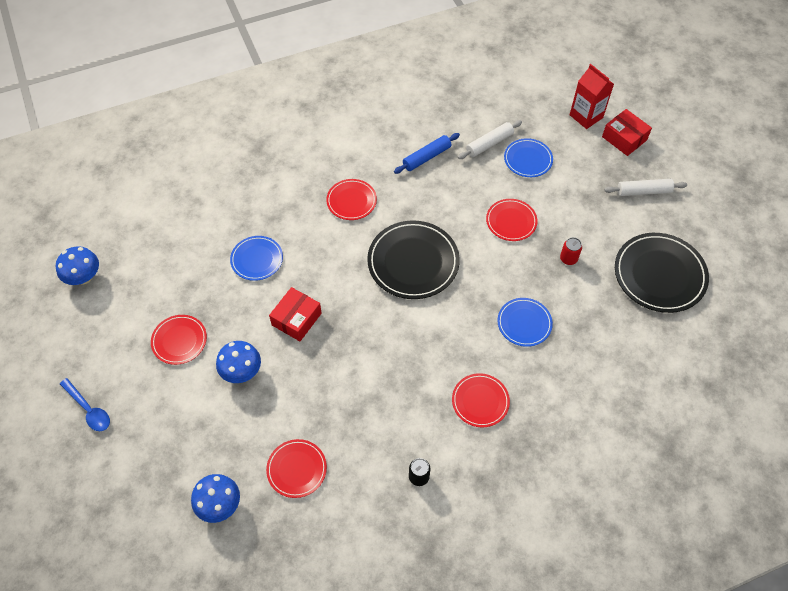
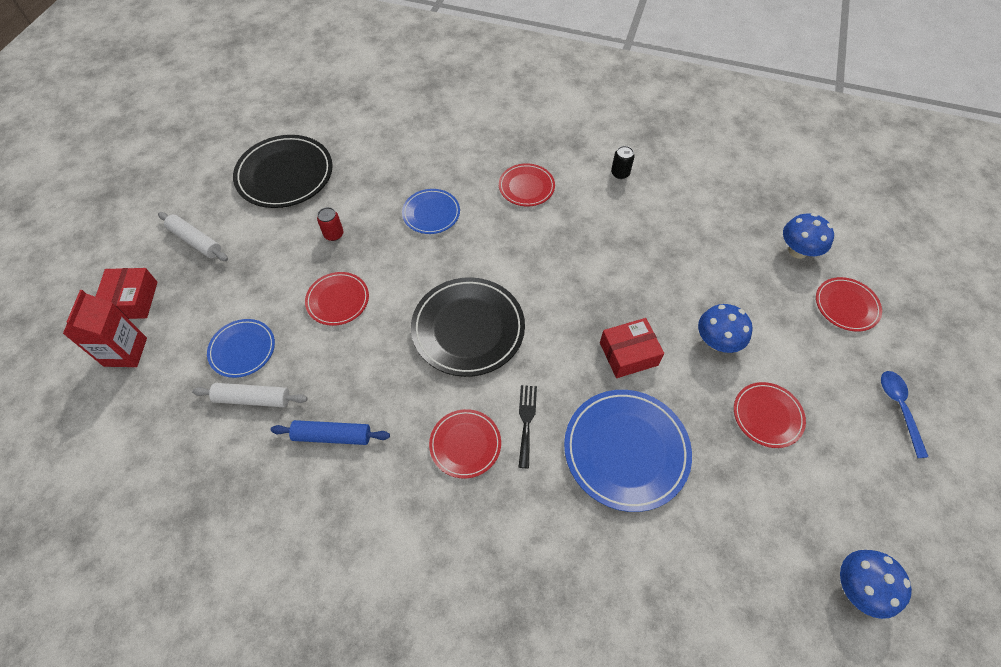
camera: 140 degrees left, 0 degrees up
blue plate [230,236,283,281] -> blue plate [564,390,692,512], size x1.74
red plate [266,439,327,498] -> red plate moved to [816,277,882,332]
none -> black fork [518,385,537,468]

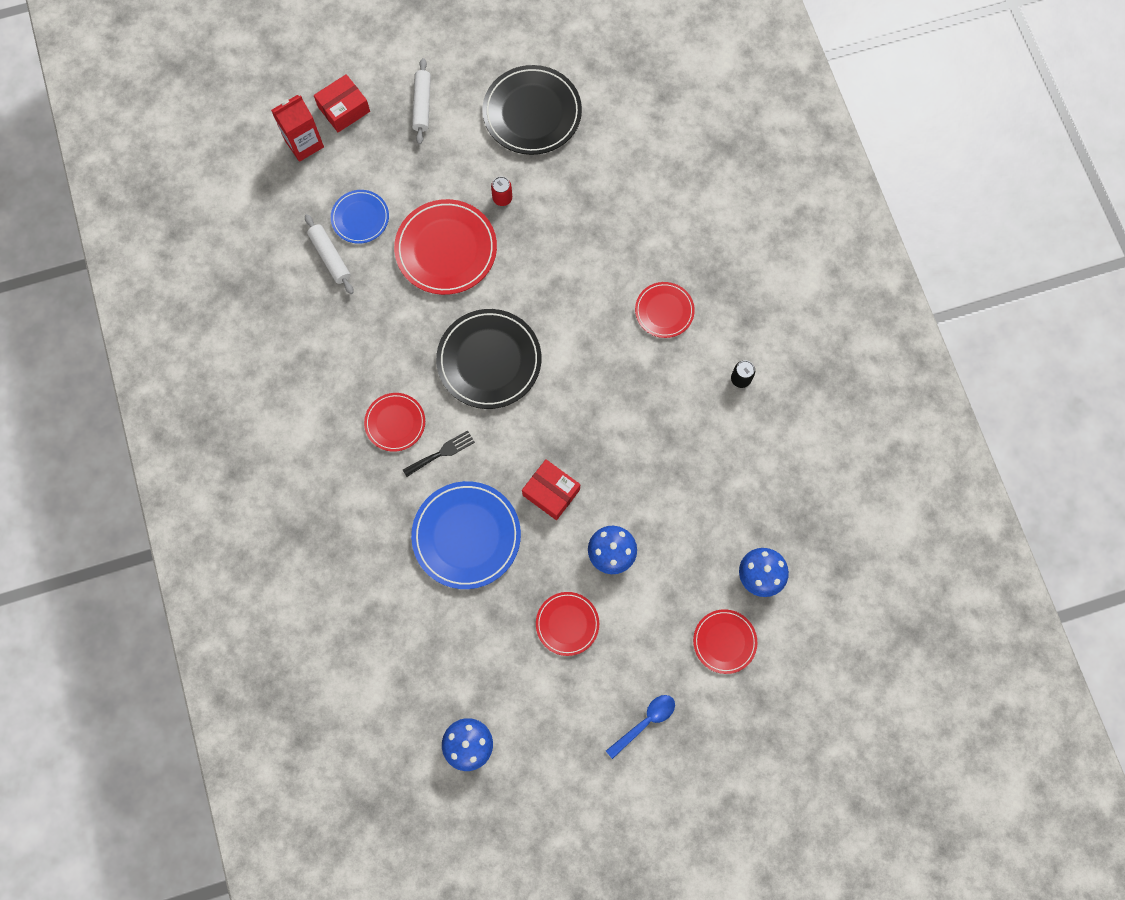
camera: 55 degrees right, 15 degrees up
blue rolling pin [271,420,390,445] -> none
red plate [305,272,369,326] -> red plate [394,199,497,295], size x1.74
blue plate [402,189,460,234] -> none

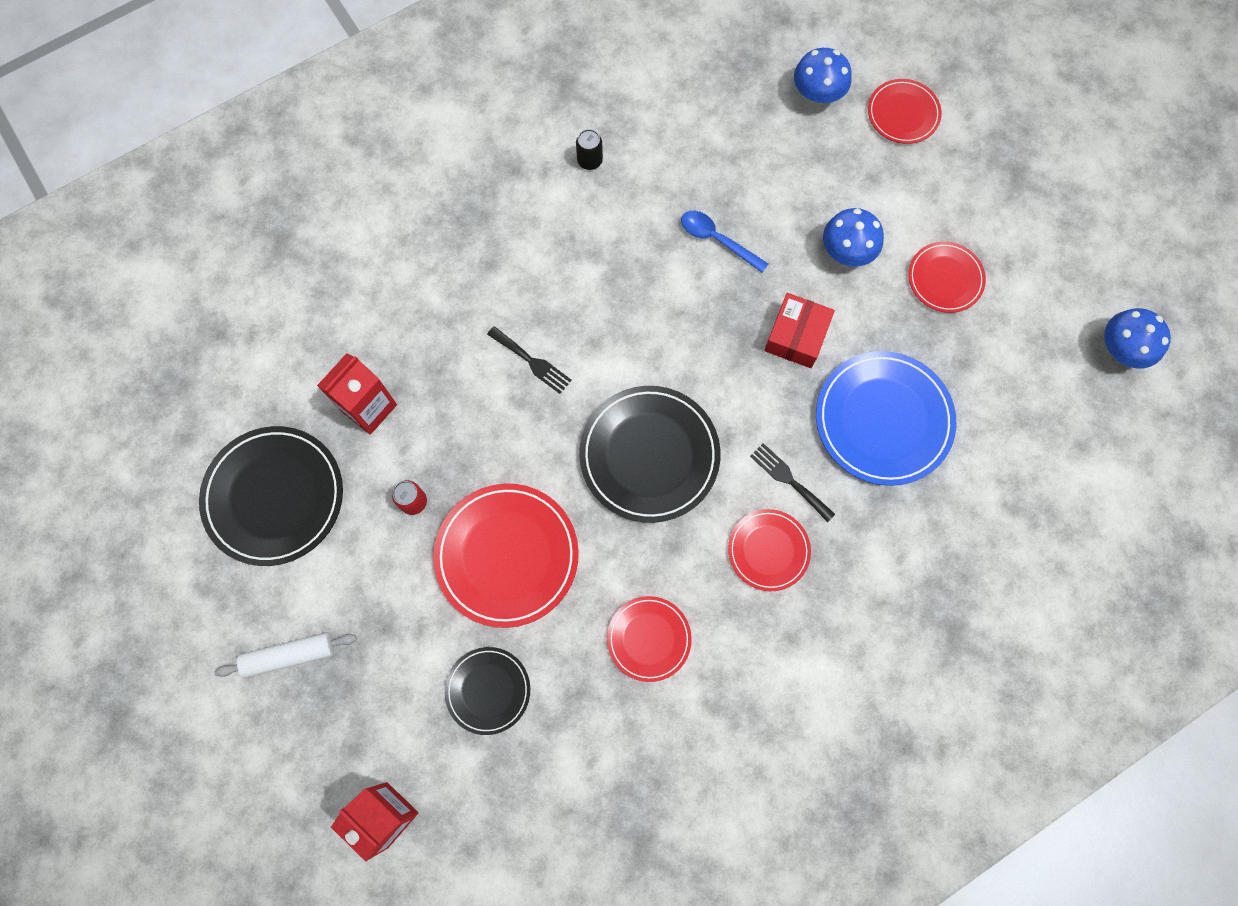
camera: 105 degrees left, 0 degrees up
white rolling pin [305,214,354,294] -> none
red box [314,74,370,133] -> none
blue plate [331,190,389,244] -> black plate [445,647,530,735]
blue spoon [606,695,675,759] -> blue spoon moved to [681,211,768,273]
red plate [635,282,695,338] -> red plate moved to [607,596,692,682]
none -> red carton [317,353,397,435]
none -> black fork [487,326,572,394]

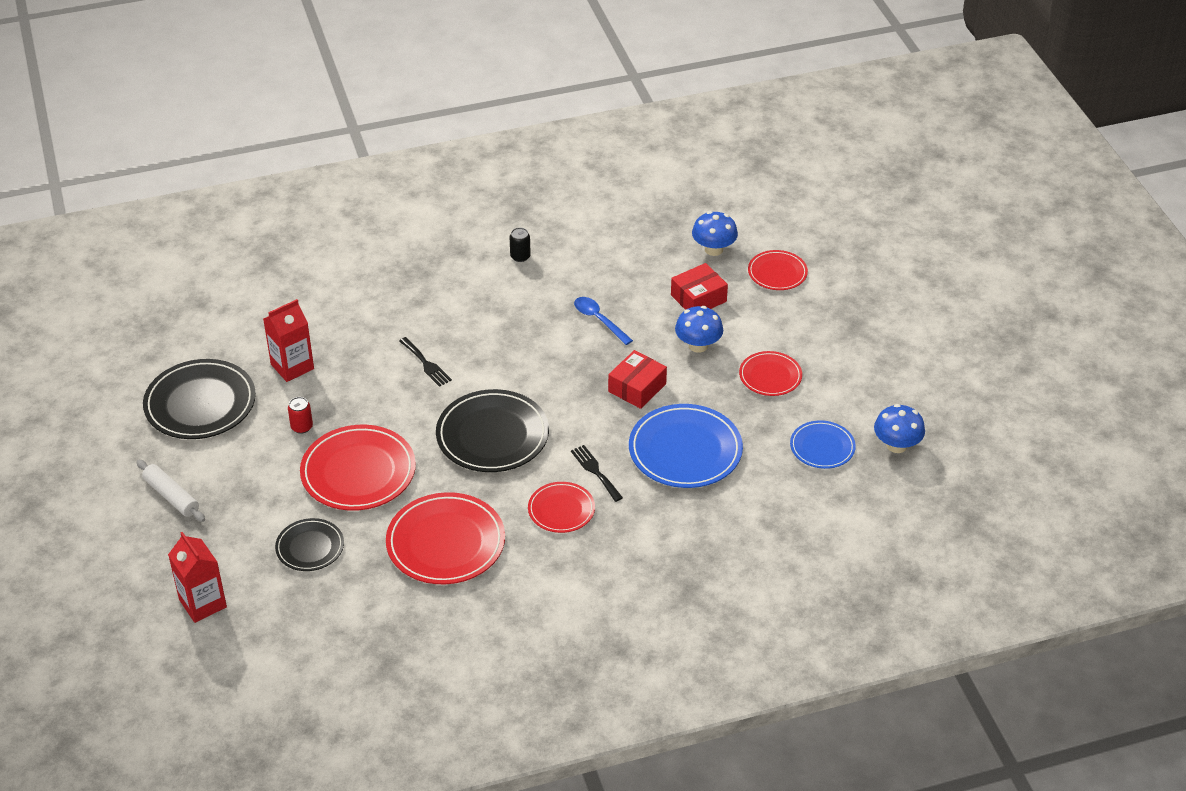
camera: 15 degrees right, 30 degrees down
white rolling pin [215,632,357,678] -> white rolling pin turned 45 degrees clockwise [136,460,205,522]
red plate [607,596,692,682] -> red plate [386,492,505,584], size x1.74
none -> red box [671,263,728,310]
none -> blue plate [790,421,856,469]

